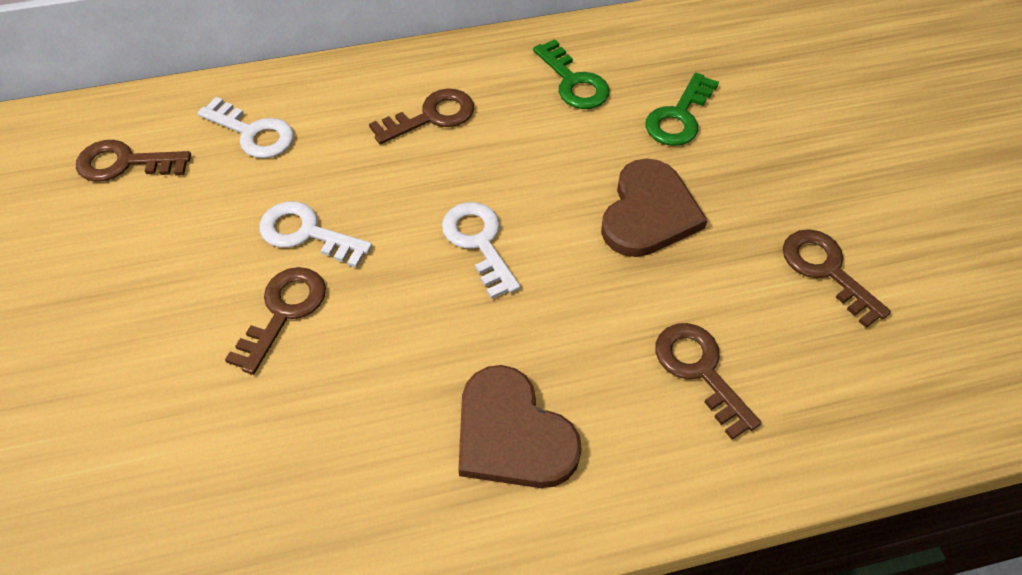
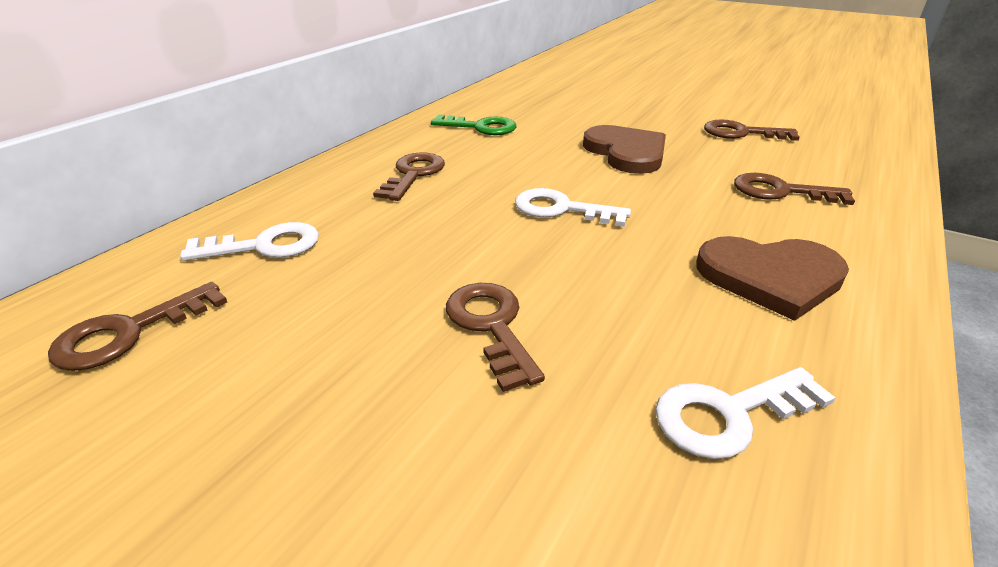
camera: 45 degrees left, 20 degrees down
white key [259,201,372,268] -> white key moved to [655,367,836,459]
green key [645,73,719,146] -> none

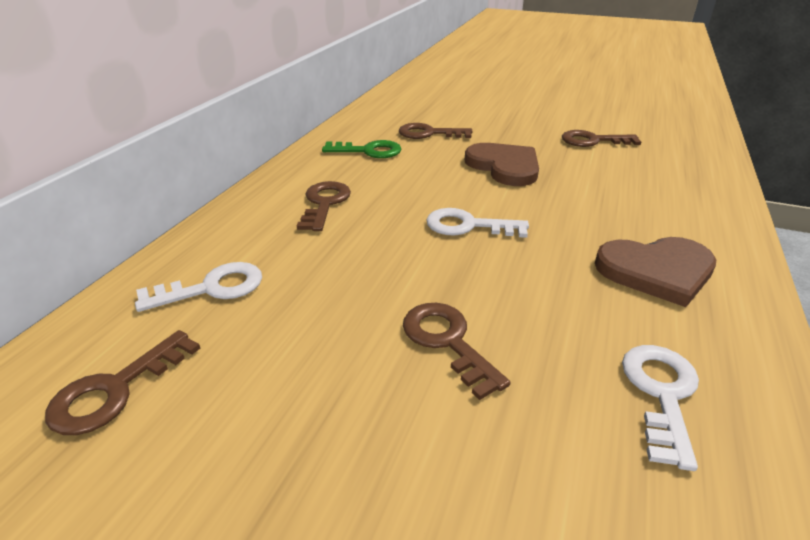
camera: 10 degrees left, 0 degrees up
white key [655,367,836,459] -> white key turned 135 degrees clockwise [622,345,699,471]
brown key [734,173,855,205] -> brown key moved to [399,123,473,139]

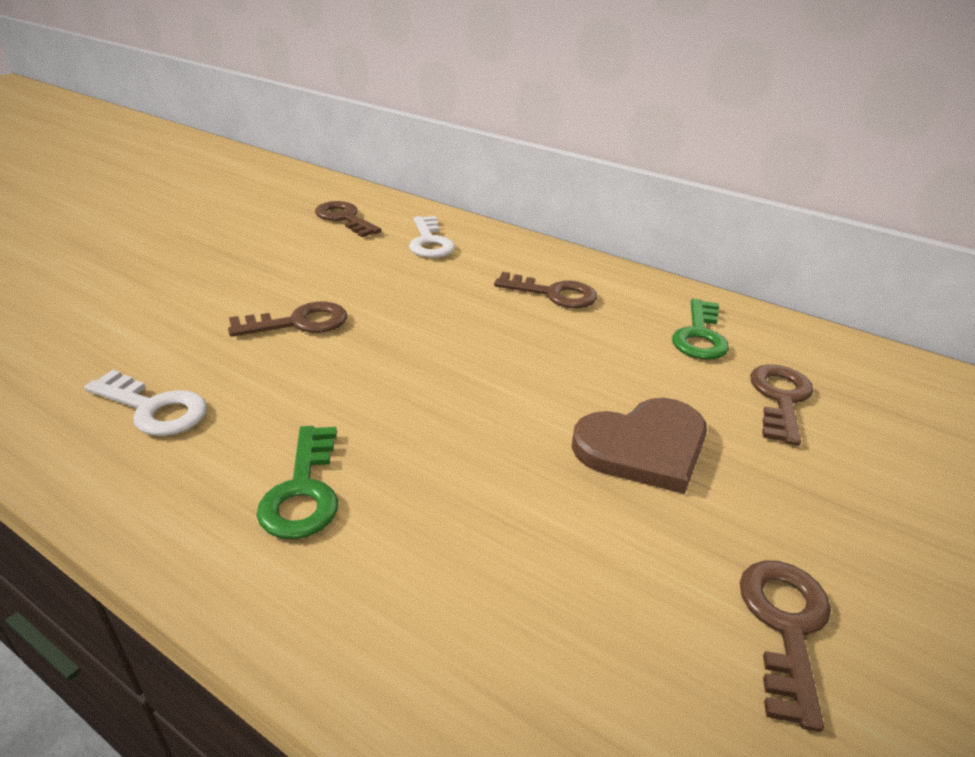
camera: 100 degrees right, 0 degrees up
white key [426,208,529,238] -> none
brown heart [595,237,717,307] -> green key [257,426,338,539]

